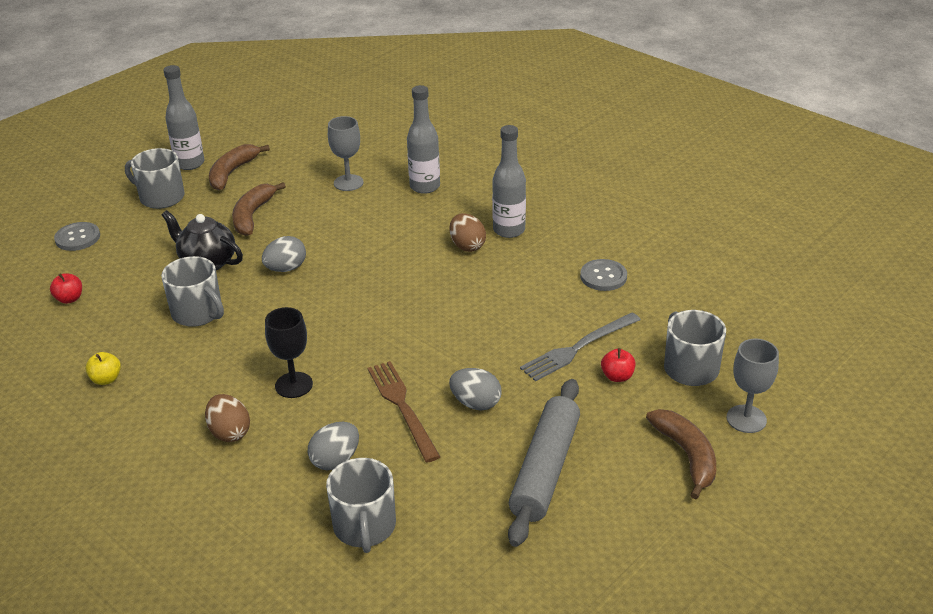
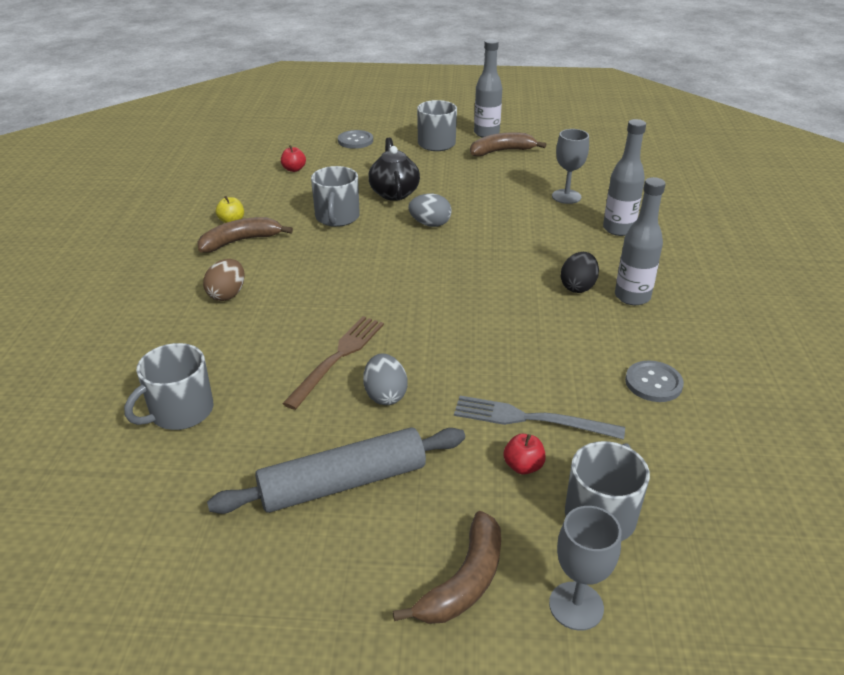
camera: 50 degrees right, 0 degrees up
brown banana [232,182,286,236] -> brown banana moved to [197,217,293,253]
black goblet [265,307,313,398] -> none
grey egg [308,422,359,470] -> none
brown egg [449,213,486,252] -> black egg [561,252,599,293]

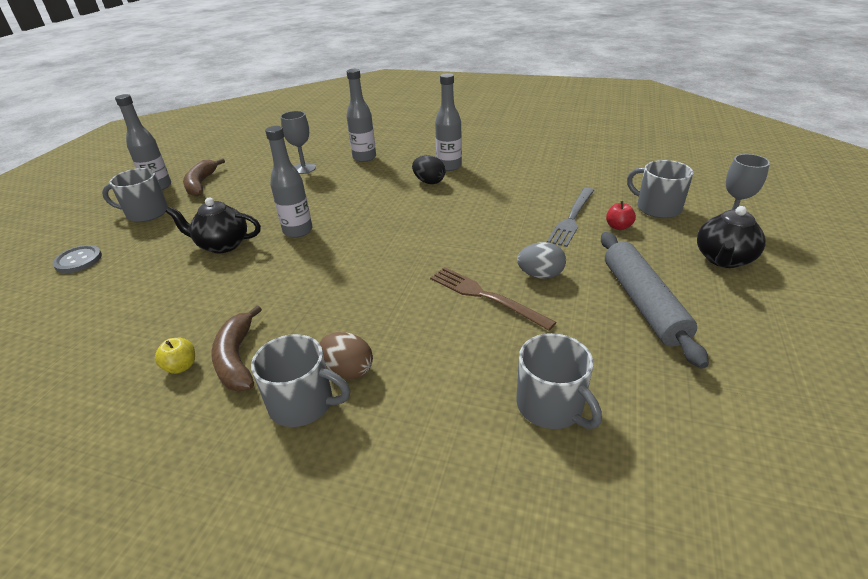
camera: 75 degrees left, 0 degrees up
red apple [281,145,306,172] -> none
grey mug [311,166,360,227] -> grey mug moved to [251,334,350,427]
brown banana [393,511,501,624] -> black teapot [697,206,766,268]
grey egg [408,194,452,227] -> grey bottle [265,126,312,238]
grey button [625,361,684,402] -> none

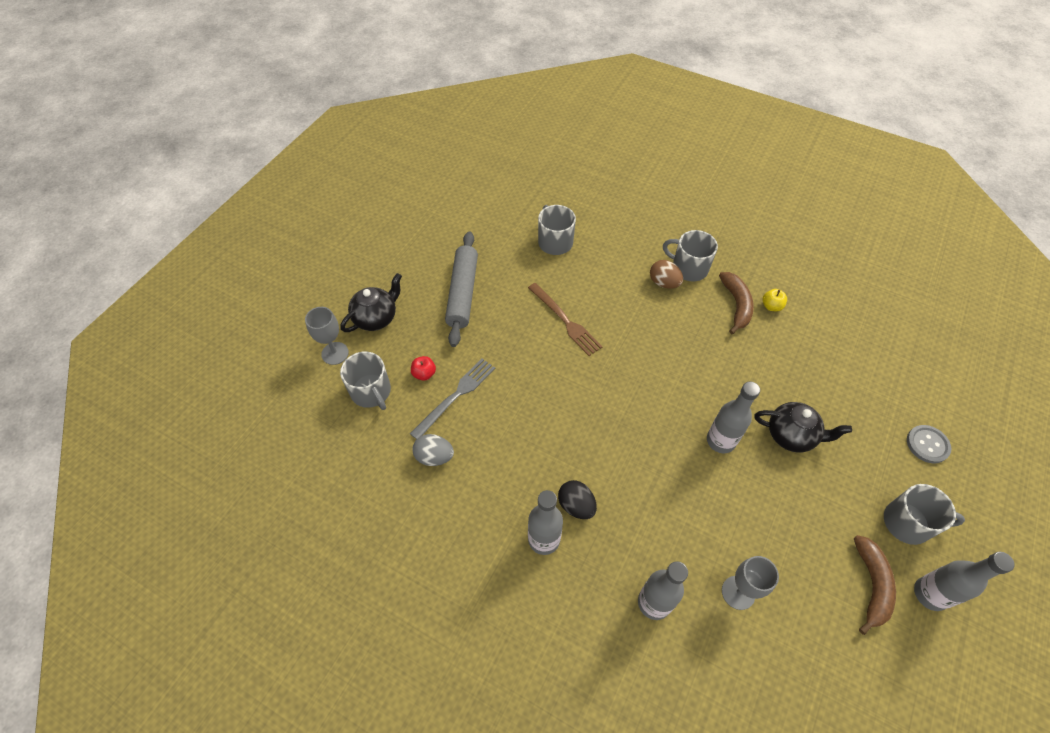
camera: 170 degrees left, 20 degrees up
grey egg [517,242,566,279] -> grey egg moved to [412,434,454,466]

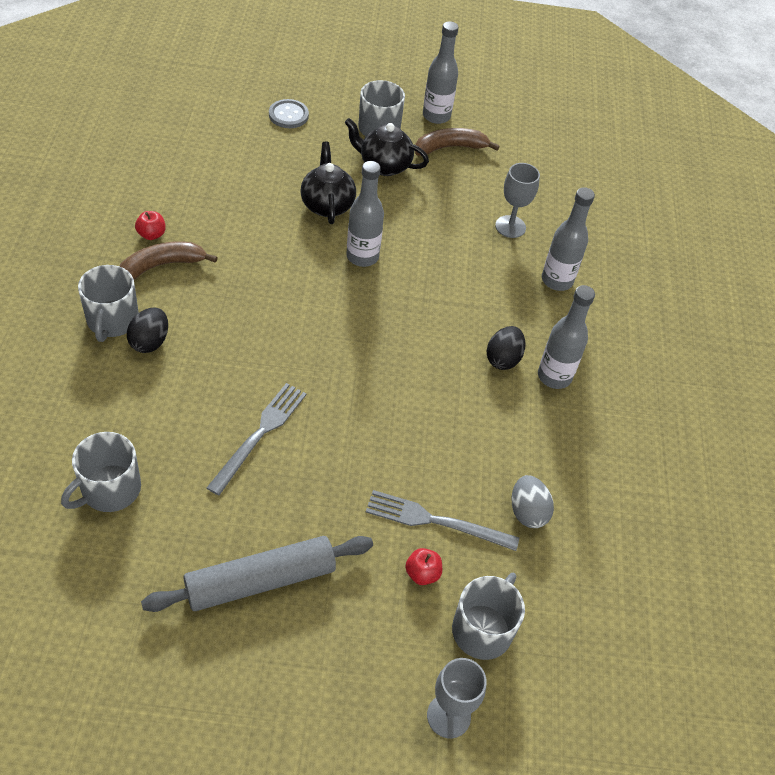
camera: 120 degrees left, 5 degrees down
black teapot [341,273,402,332] -> black teapot moved to [345,118,429,176]
brown fork [528,283,602,356] -> grey fork [207,383,307,495]
brown egg [650,260,683,289] -> black egg [127,307,168,353]
yellow apple [763,289,787,311] -> red apple [135,211,166,240]

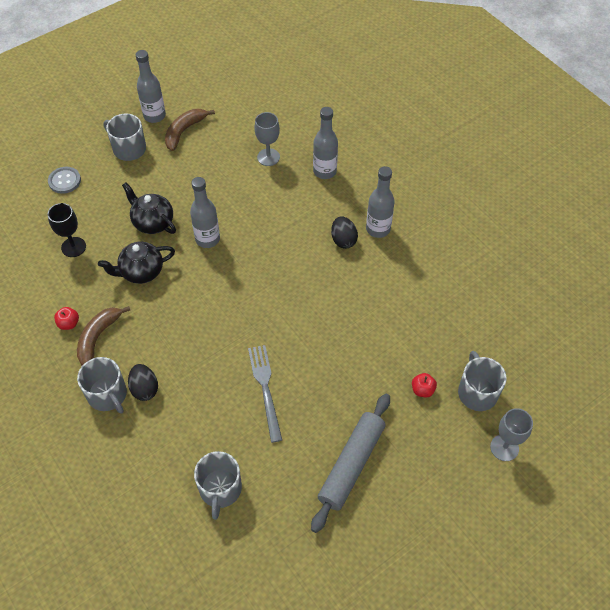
camera: 35 degrees left, 5 degrees up
black teapot [345,118,429,176] -> black teapot moved to [98,242,175,284]
grey fork [366,490,519,551] -> none
grey egg [511,475,554,528] -> none
none -> black goblet [47,203,86,257]

